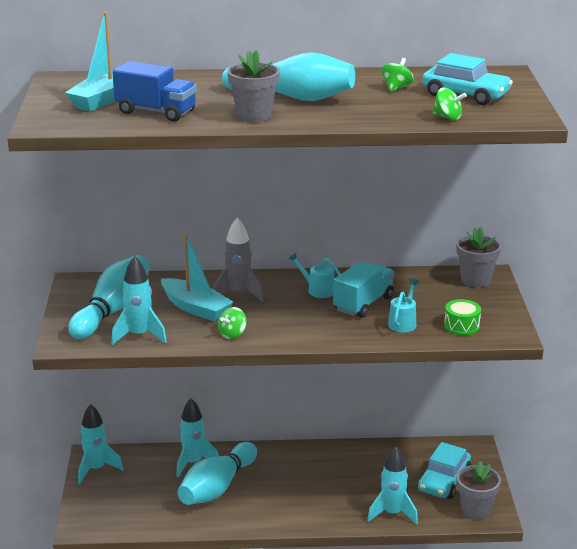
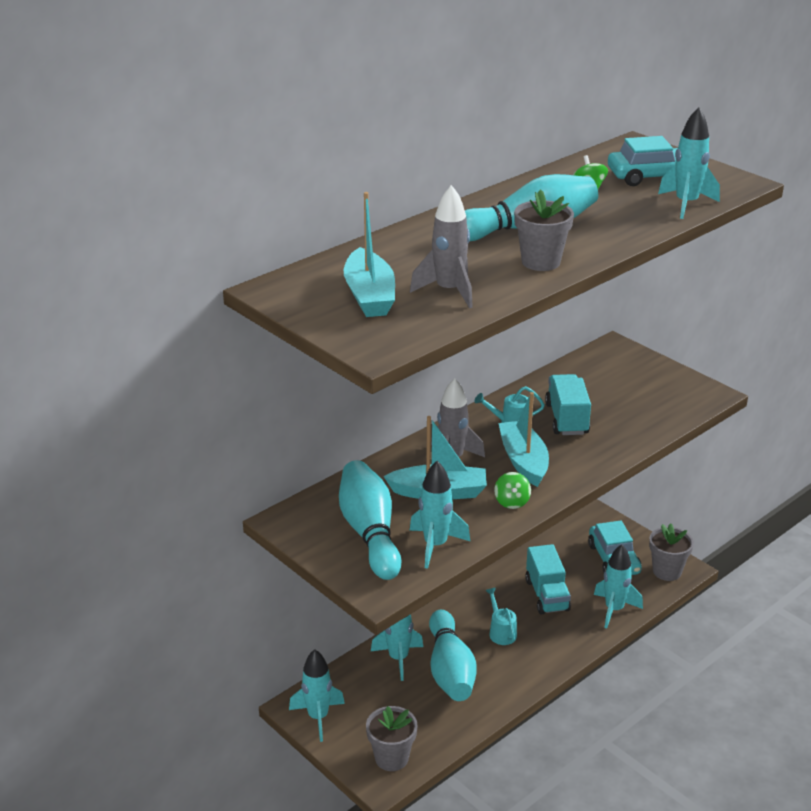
camera: 40 degrees left, 5 degrees up
blue truck [112,61,197,122] -> grey rocket [410,185,473,308]
turquoise watering can [388,279,420,333] -> turquoise watering can moved to [485,588,517,645]
green spinning top [432,87,467,120] -> turquoise rocket [658,107,720,219]
green drum [444,299,481,335] -> none
grey flower pot [456,227,501,288] -> grey flower pot moved to [366,706,417,771]
none -> turquoise boat [498,392,549,487]
none -> turquoise truck [525,544,571,615]

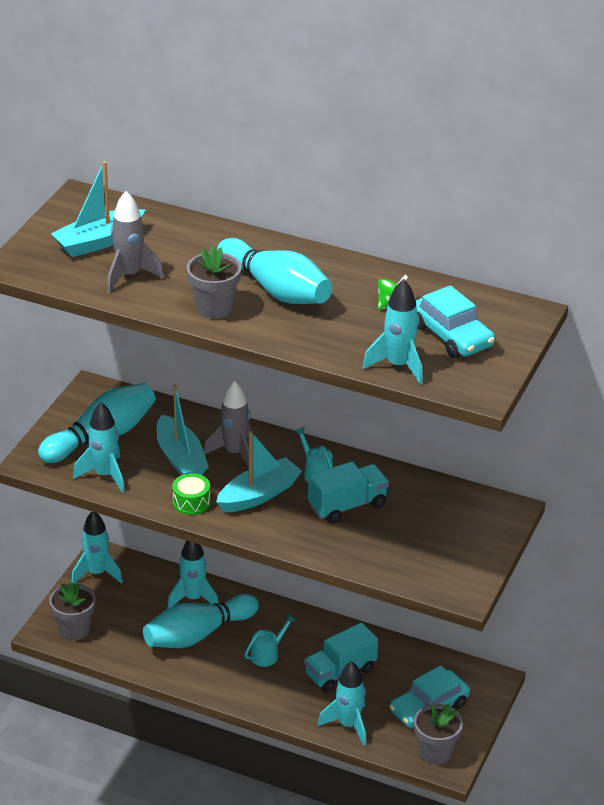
camera: 65 degrees right, 5 degrees up
green spinning top [494,472,531,509] -> green drum [172,473,210,515]

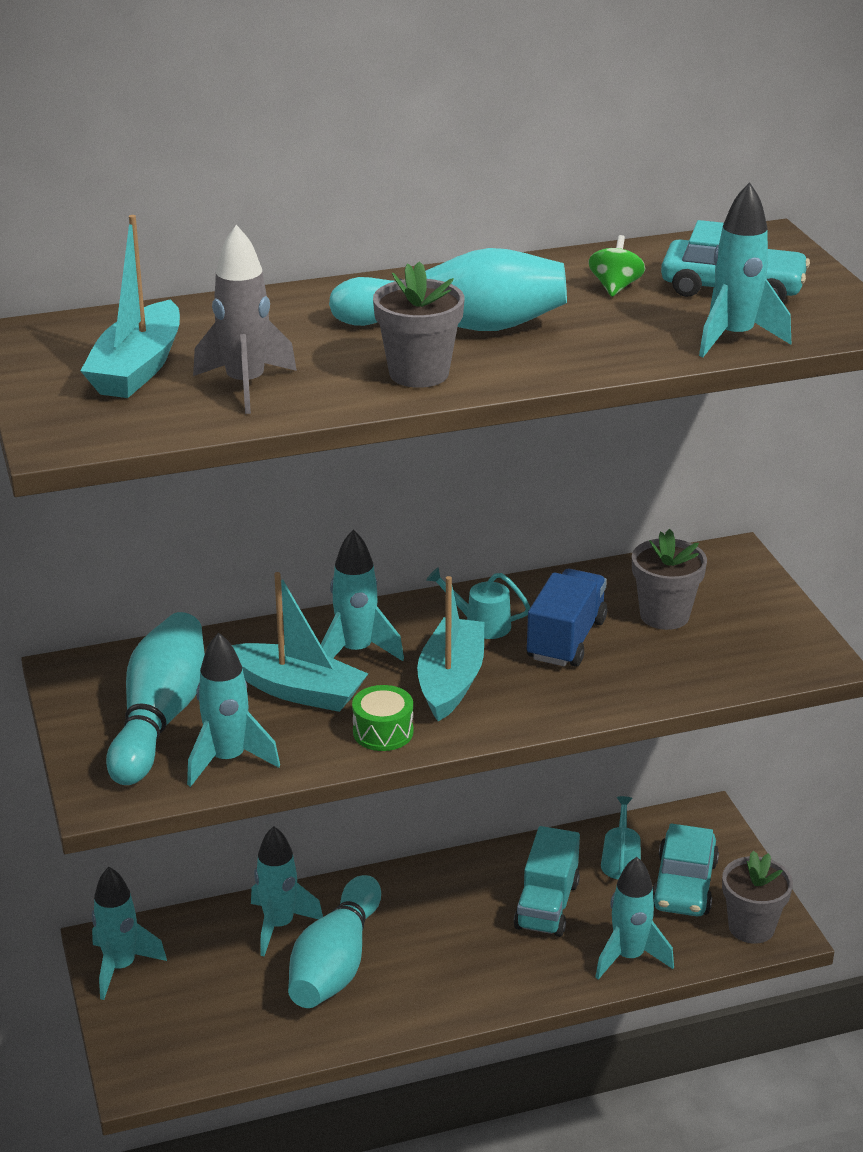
camera: 40 degrees left, 5 degrees down
grey flower pot [49,582,96,641] -> grey flower pot moved to [632,529,707,630]
grey rocket [204,380,251,468] -> turquoise rocket [321,530,404,661]
turquoise watering can [244,614,296,667] -> turquoise watering can moved to [601,796,641,879]
turquoise truck [308,461,389,523] -> blue truck [526,569,607,667]

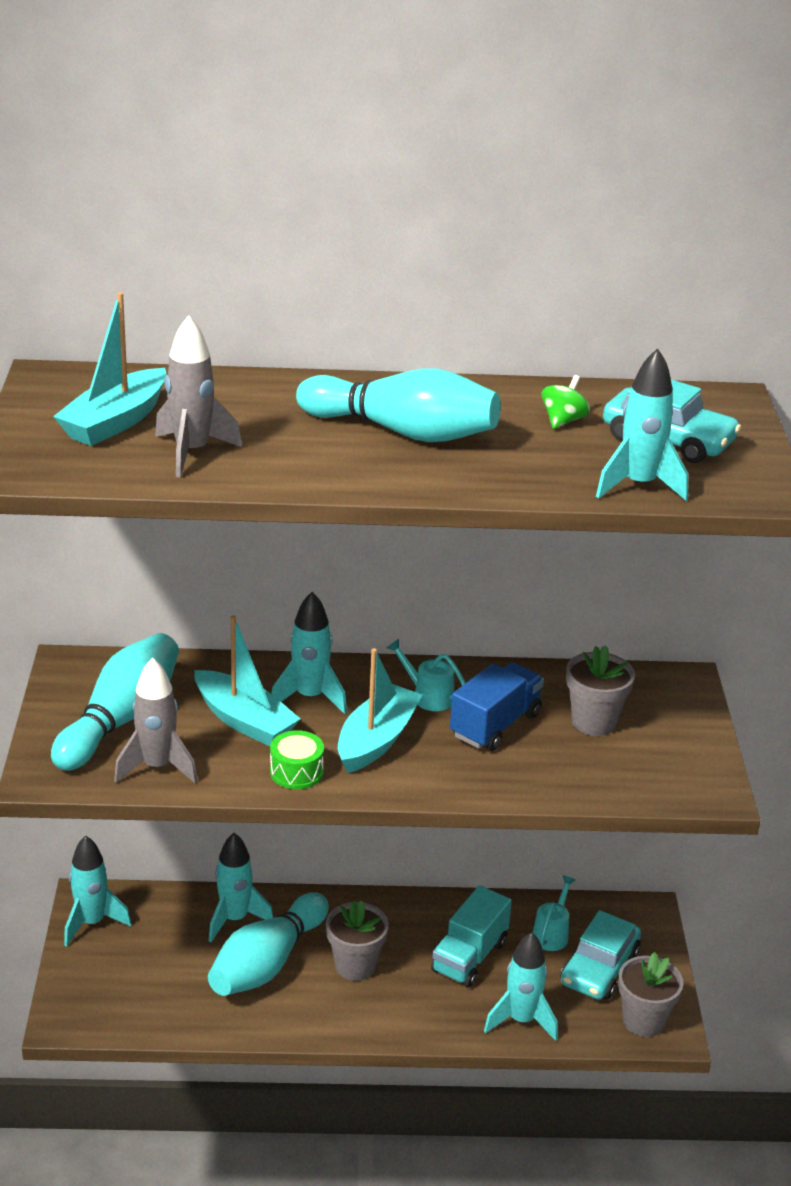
camera: 15 degrees right, 0 degrees up
turquoise rocket [187,632,280,787] -> grey rocket [114,658,197,783]
grey flower pot [373,261,464,388] -> grey flower pot moved to [326,900,389,981]

